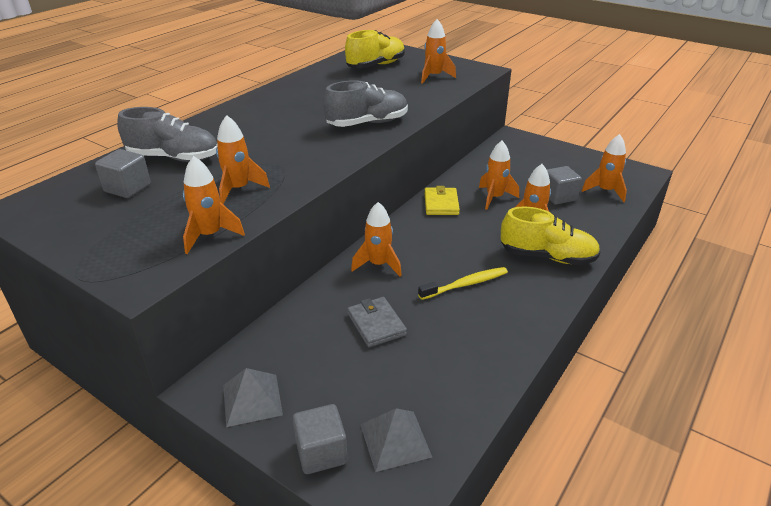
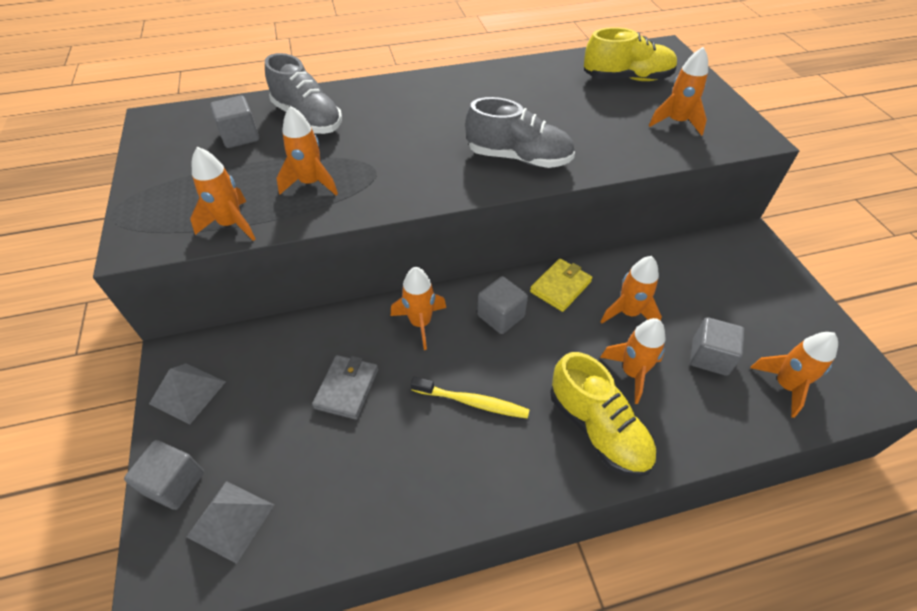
camera: 40 degrees right, 15 degrees up
none -> grey cube [477,276,528,334]

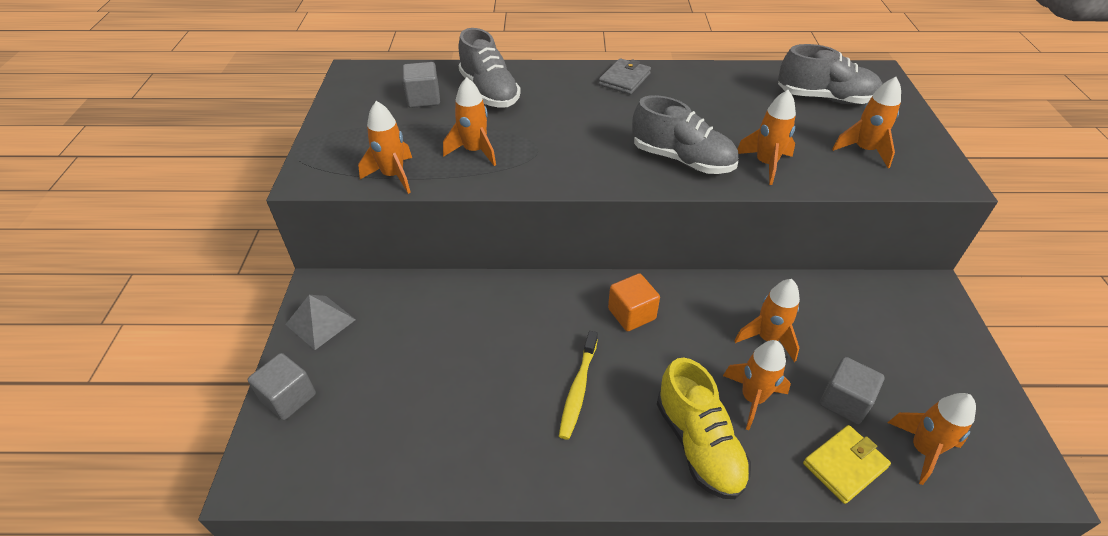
camera: 15 degrees right, 5 degrees down
grey pyramid [187,481,274,564] -> none
grey wallet [312,355,378,420] -> grey wallet moved to [599,58,651,94]
orange rocket [391,267,446,350] -> orange rocket moved to [737,90,796,185]
yellow toothbrush [411,377,530,419] -> yellow toothbrush turned 75 degrees clockwise [559,331,598,440]
grey cube [477,276,528,334] -> orange cube [608,273,660,331]
yellow wallet [530,258,592,312] -> yellow wallet moved to [803,425,891,504]
yellow shoe [584,27,677,81] -> grey shoe [778,44,882,104]

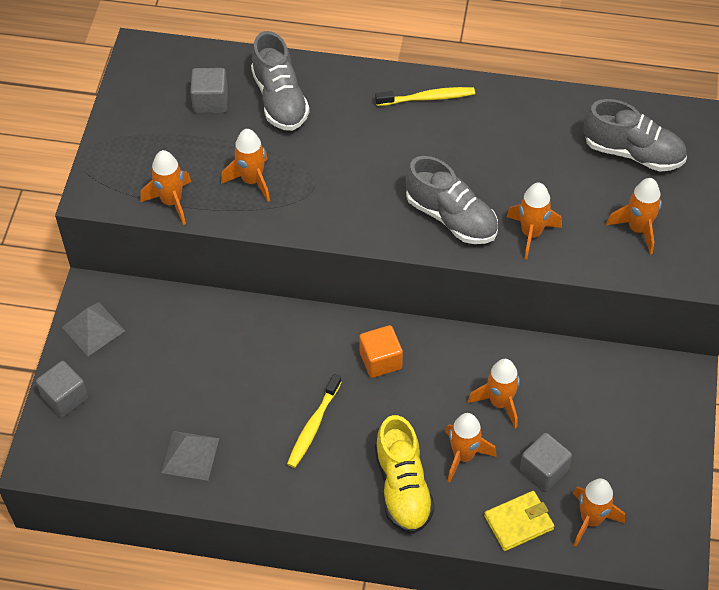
camera: 10 degrees right, 10 degrees up
grey wallet [599,58,651,94] -> yellow toothbrush [375,87,475,106]
none -> grey pyramid [161,431,219,481]

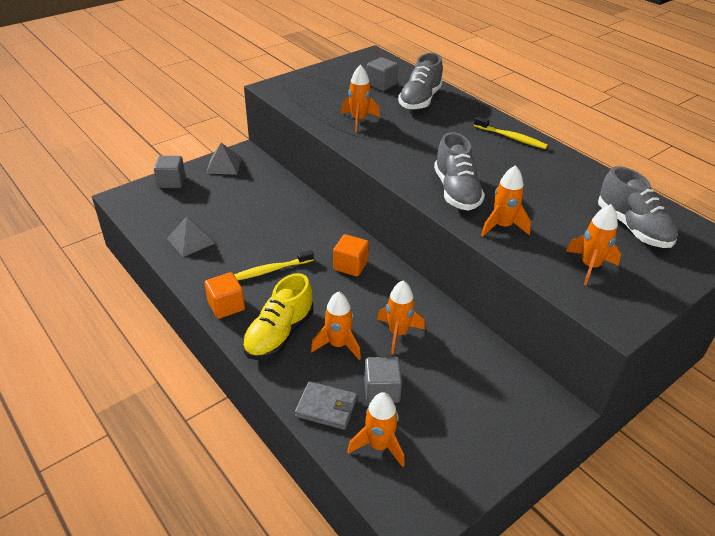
camera: 40 degrees right, 15 degrees down
orange rocket [140,150,191,225] -> none
yellow wallet [484,491,554,551] -> grey wallet [295,381,357,430]
none -> orange cube [205,272,245,319]

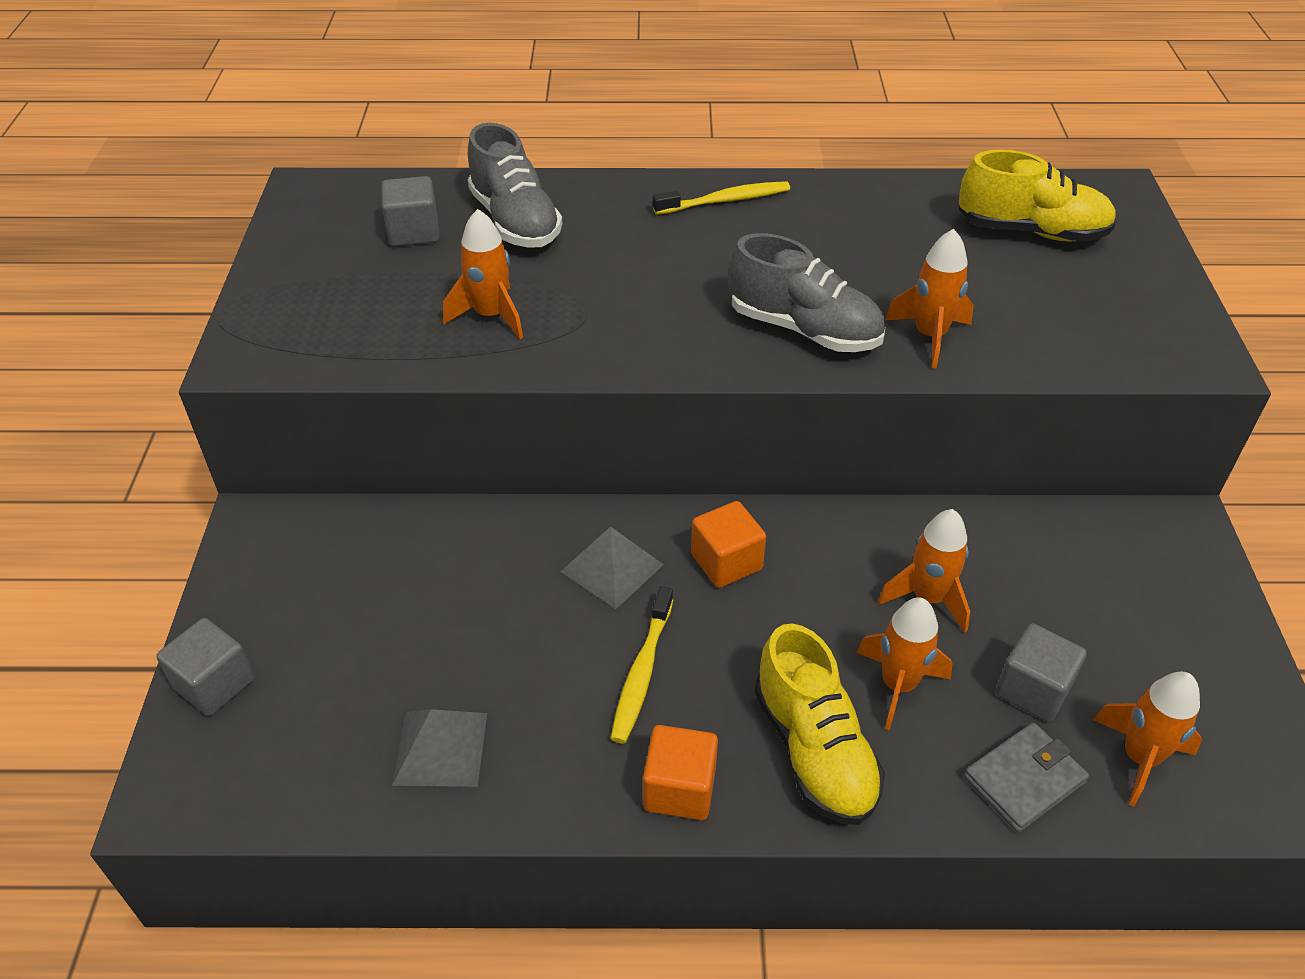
camera: 50 degrees left, 5 degrees up
grey pyramid [206,143,242,175] -> grey pyramid moved to [560,527,664,609]
orange rocket [566,204,621,285] -> none
grey shoe [598,166,678,248] -> yellow shoe [959,150,1117,242]

